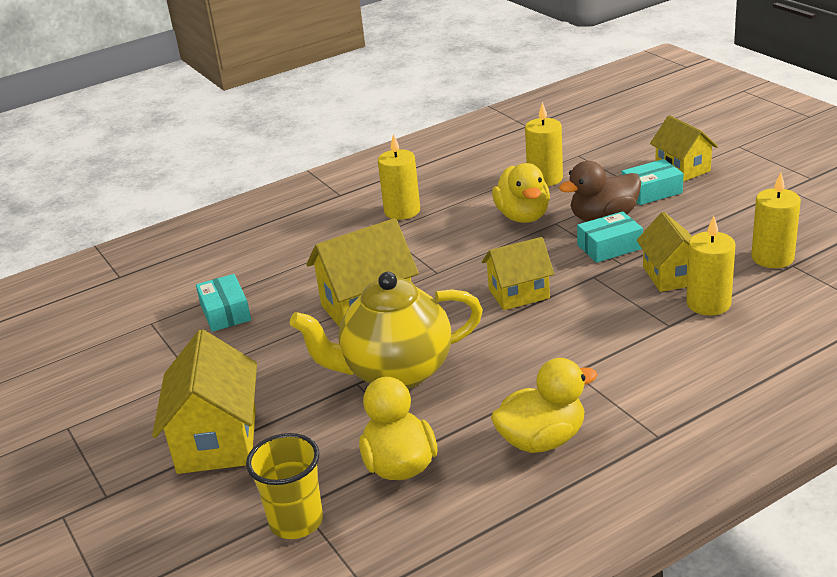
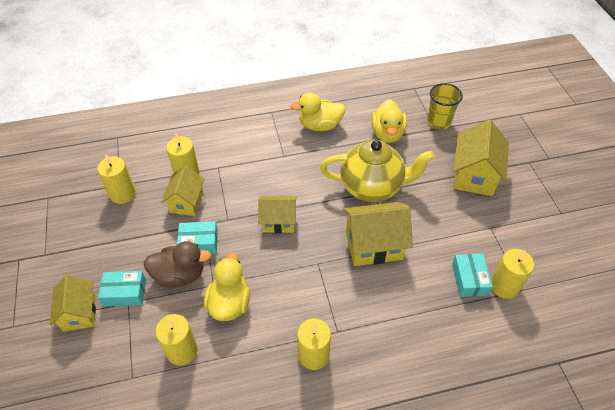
camera: 165 degrees left, 20 degrees up
none -> yellow candle [491,249,534,299]

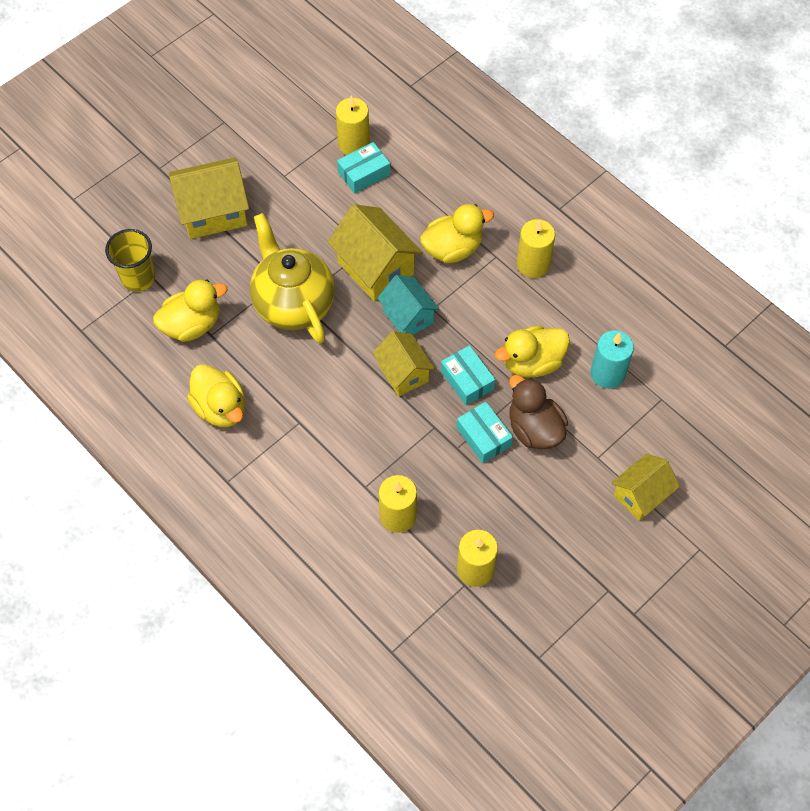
camera: 120 degrees left, 10 degrees up
turquoise box [98,271,146,306] -> turquoise box moved to [441,345,495,405]
yellow candle [155,314,198,365] -> turquoise candle [591,330,634,389]
yellow house [161,165,204,216] -> none
none -> turquoise house [377,275,440,335]
none -> yellow duck [420,204,494,263]

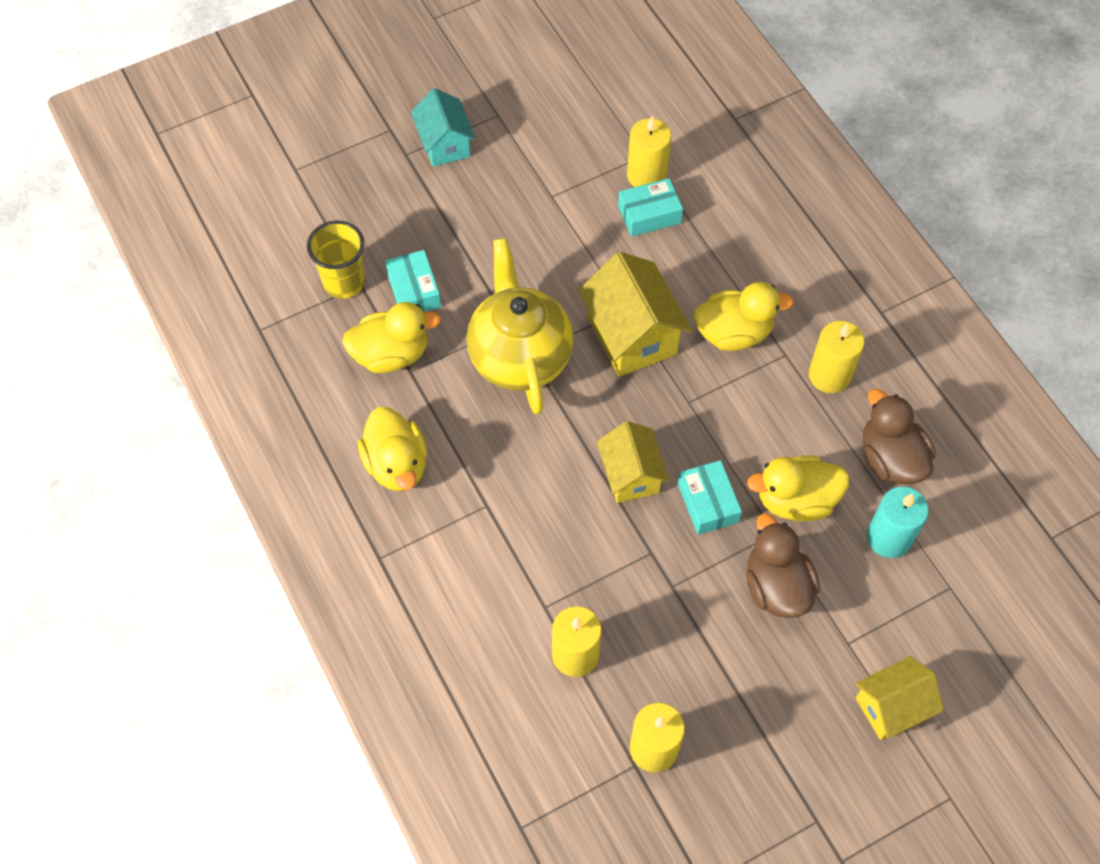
camera: 15 degrees right, 0 degrees up
yellow house [169,158,249,239] -> none
turquoise house [377,275,440,335] -> turquoise house moved to [411,88,475,167]
turquoise box [456,402,513,463] -> turquoise box moved to [385,250,441,312]
none -> brown duck [863,389,936,484]

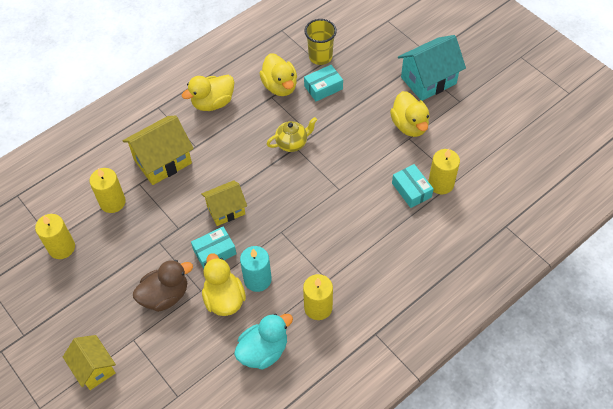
camera: 80 degrees right, 5 degrees down
turquoise house [411,88,475,167] -> turquoise house [398,35,466,101], size x1.53
yellow teapot [467,238,574,415] -> yellow teapot [267,117,317,152], size x0.52
yellow house [578,252,692,377] -> yellow house moved to [123,115,194,185]
yellow duck [693,282,794,351] -> yellow duck moved to [390,91,430,137]
brown duck [863,389,936,484] -> turquoise duck [234,313,293,369]
turquoise candle [866,487,929,558] -> turquoise candle moved to [240,246,272,292]

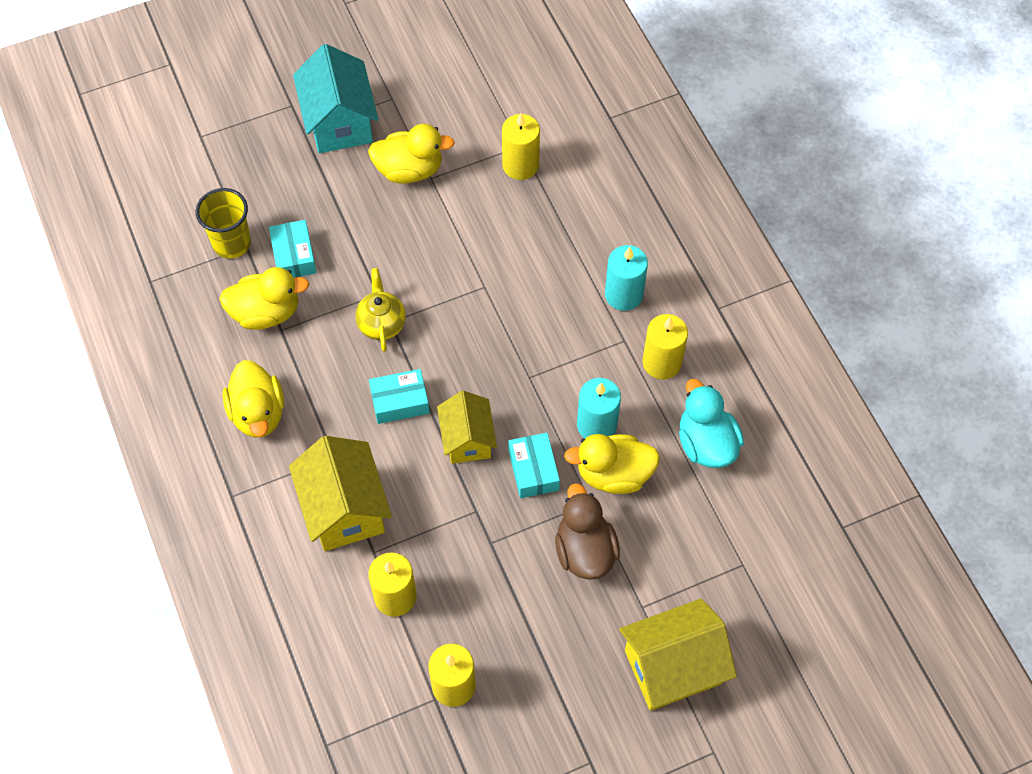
camera: 75 degrees left, 5 degrees up
yellow house [63,335,116,390] -> yellow house [619,599,737,711], size x1.53
turquoise box [392,164,434,208] -> turquoise box moved to [369,369,430,424]
none -> turquoise candle [605,245,648,311]

